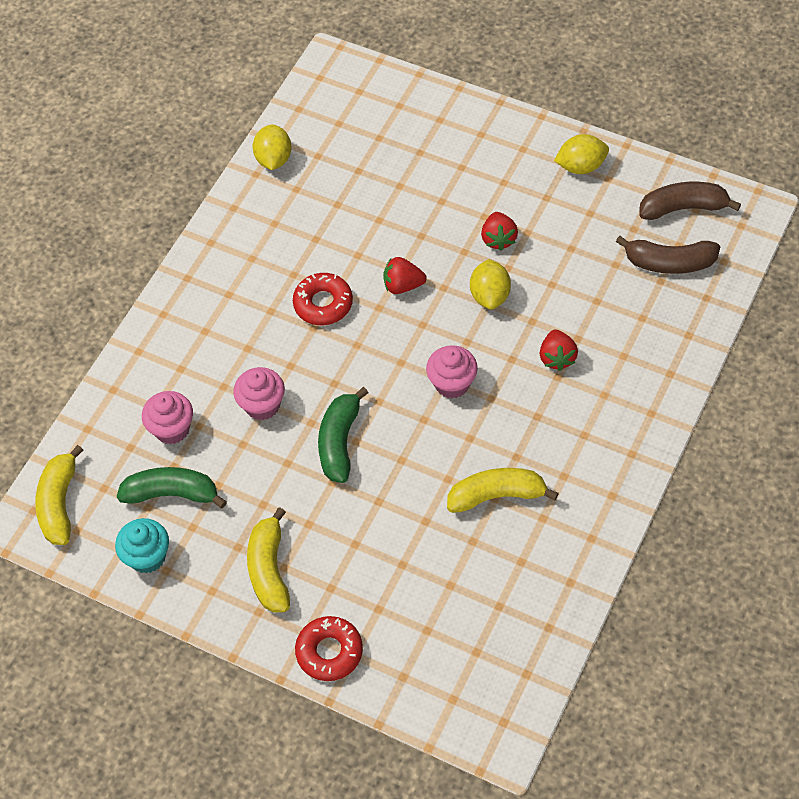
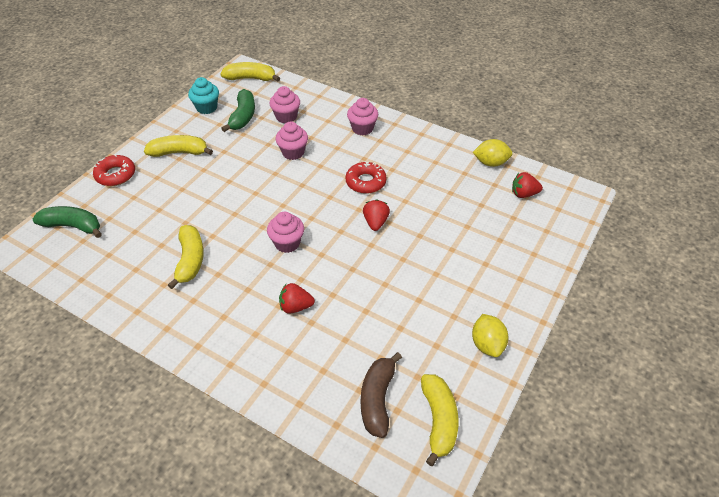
camera: 90 degrees right, 10 degrees down
green banana [318,387,368,483] -> green banana moved to [33,206,102,238]
yellow lemon [470,259,511,310] -> none
red strawberry [481,212,518,251] -> red strawberry moved to [512,172,543,198]
brown banana [639,182,741,220] -> yellow banana [421,374,459,466]
none -> pink cupcake [347,98,378,135]

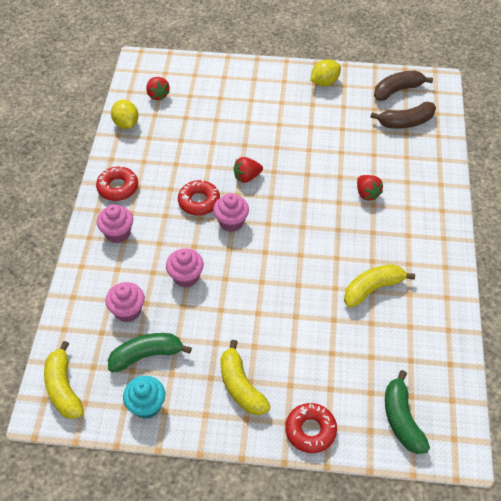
camera: 115 degrees left, 5 degrees up
pink cupcake [267,212,304,253] -> pink cupcake moved to [213,193,249,232]
yellow banana [421,374,459,466] -> brown banana [374,71,433,101]
none -> red donut [96,166,138,201]

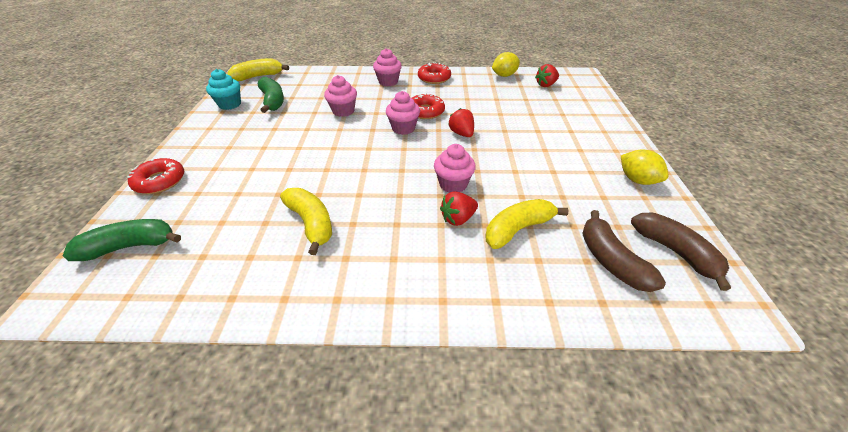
camera: 85 degrees right, 10 degrees down
pink cupcake [105,282,145,322] -> pink cupcake moved to [434,144,476,193]
yellow banana [220,340,271,415] -> yellow banana moved to [486,199,569,249]

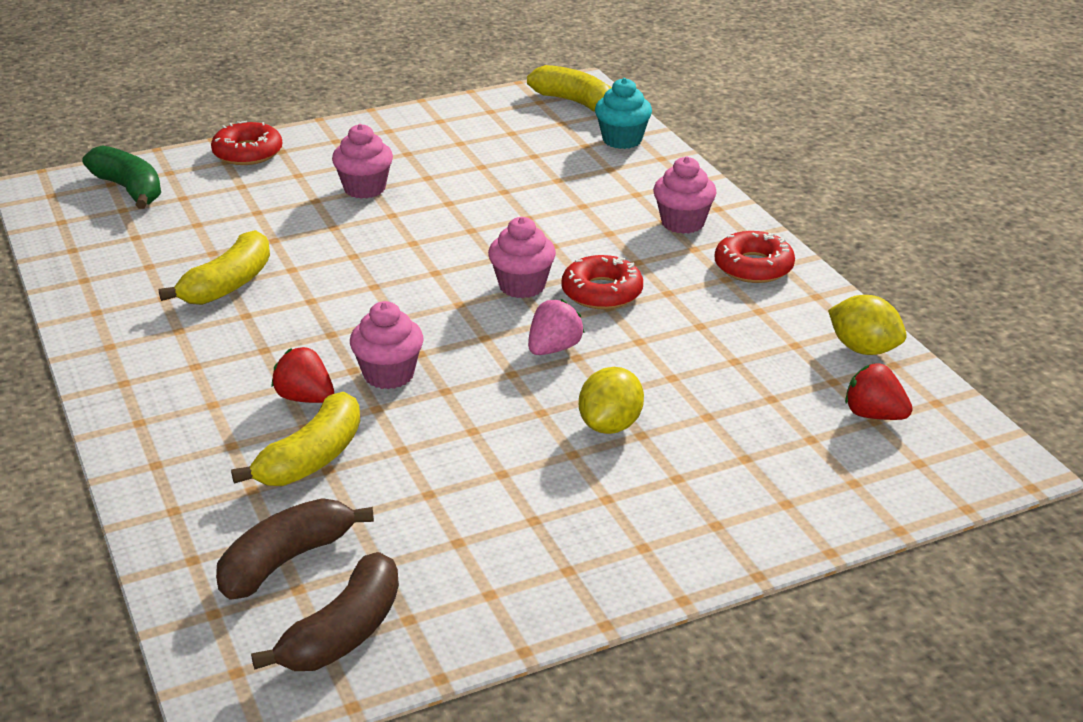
camera: 65 degrees right, 10 degrees down
turquoise cupcake [206,69,241,110] -> turquoise cupcake moved to [595,78,652,149]
green banana [258,77,284,113] -> none
pink cupcake [324,75,357,117] -> pink cupcake moved to [332,124,393,199]
red strawberry [448,108,474,137] -> pink strawberry [528,299,584,355]
yellow banana [486,199,569,249] -> yellow banana turned 90 degrees clockwise [231,392,360,486]
yellow lemon [621,150,669,185] -> yellow lemon moved to [579,367,644,434]

